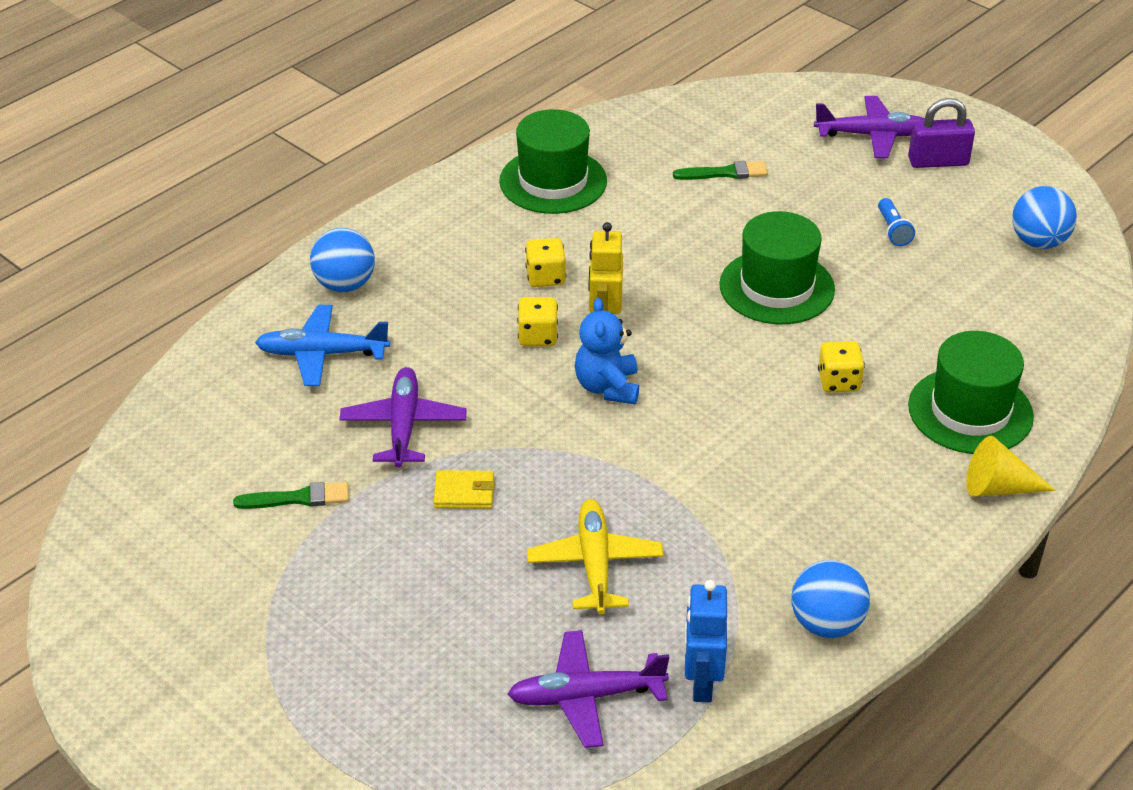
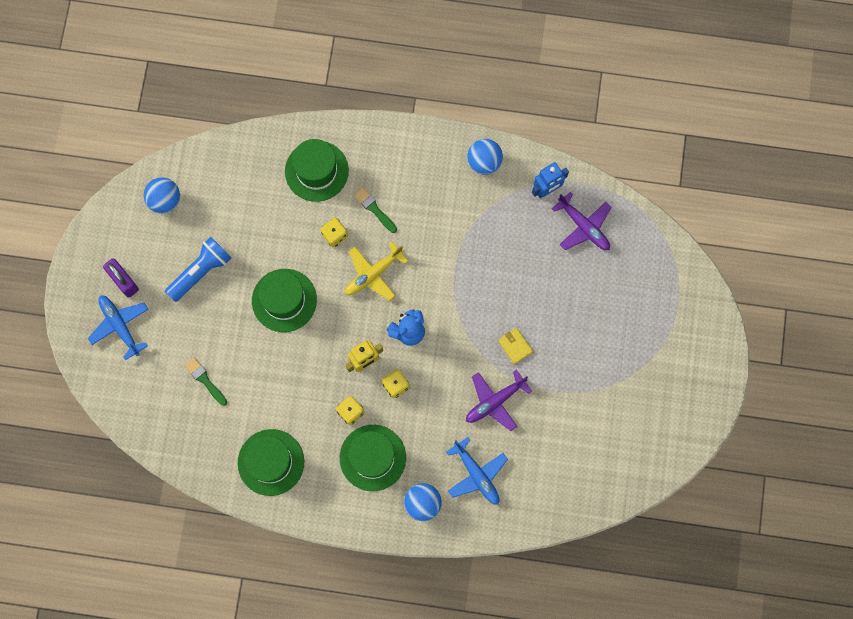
camera: 125 degrees left, 35 degrees up
green brush [233,482,349,509] -> green brush moved to [354,188,397,233]
yellow plane [527,499,664,615] -> yellow plane moved to [345,242,408,301]
purple plane [814,96,925,158] -> blue plane [88,295,148,360]
blue flashlight [878,198,915,246] -> blue flashlight [165,237,231,302], size x1.96
yellow cone [966,436,1056,497] -> none
none -> green hat [340,425,406,491]

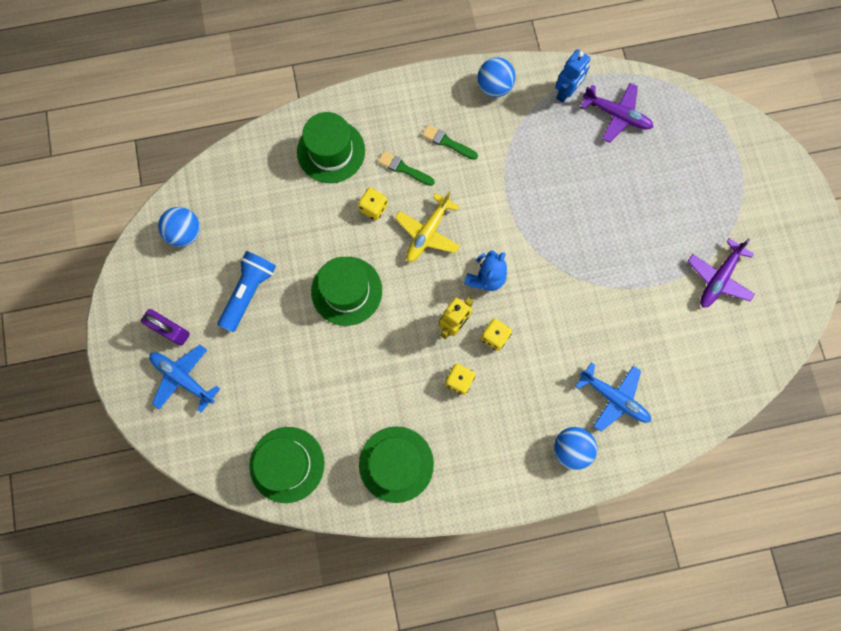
camera: 20 degrees left, 0 degrees up
green brush [184,358,227,406] -> green brush moved to [422,125,478,160]
green hat [340,425,406,491] -> green hat moved to [249,427,325,503]
purple plane [466,370,532,431] -> purple plane moved to [687,238,755,308]
yellow wallet [498,328,533,364] -> none

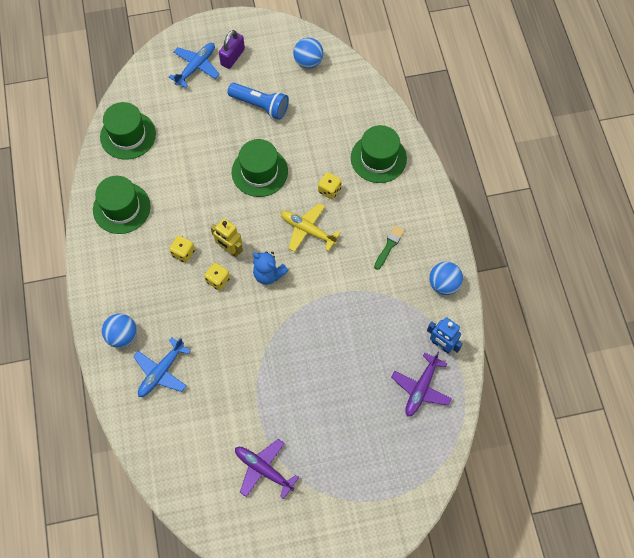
camera: 90 degrees right, 10 degrees down
green brush [378,151,435,186] -> none

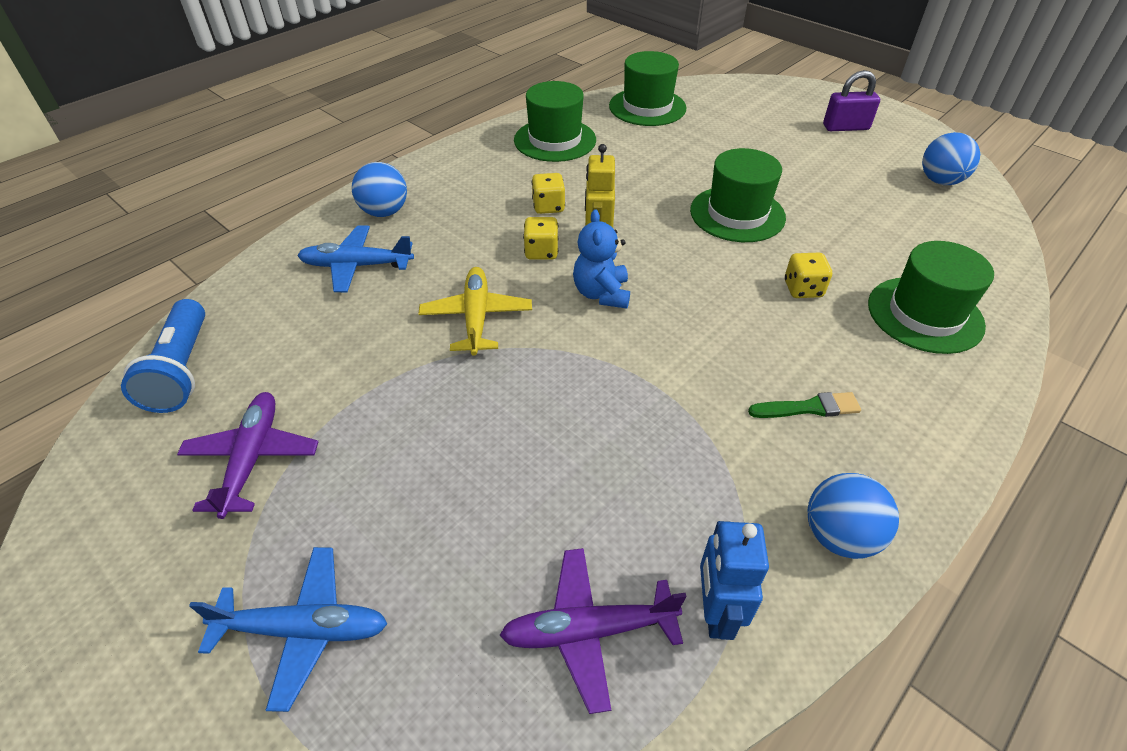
camera: 55 degrees right, 20 degrees down
blue plane [169,43,220,88] -> blue plane moved to [189,547,388,712]
blue flashlight [227,83,289,120] -> blue flashlight moved to [121,299,205,413]
yellow plane [281,203,341,252] -> yellow plane moved to [418,267,532,356]

